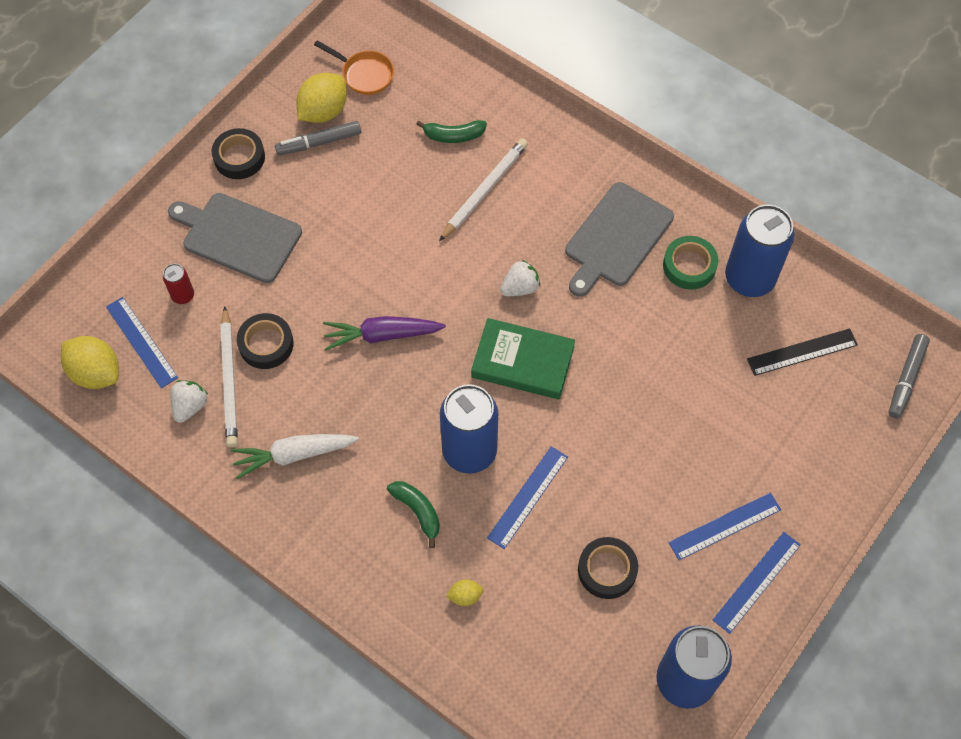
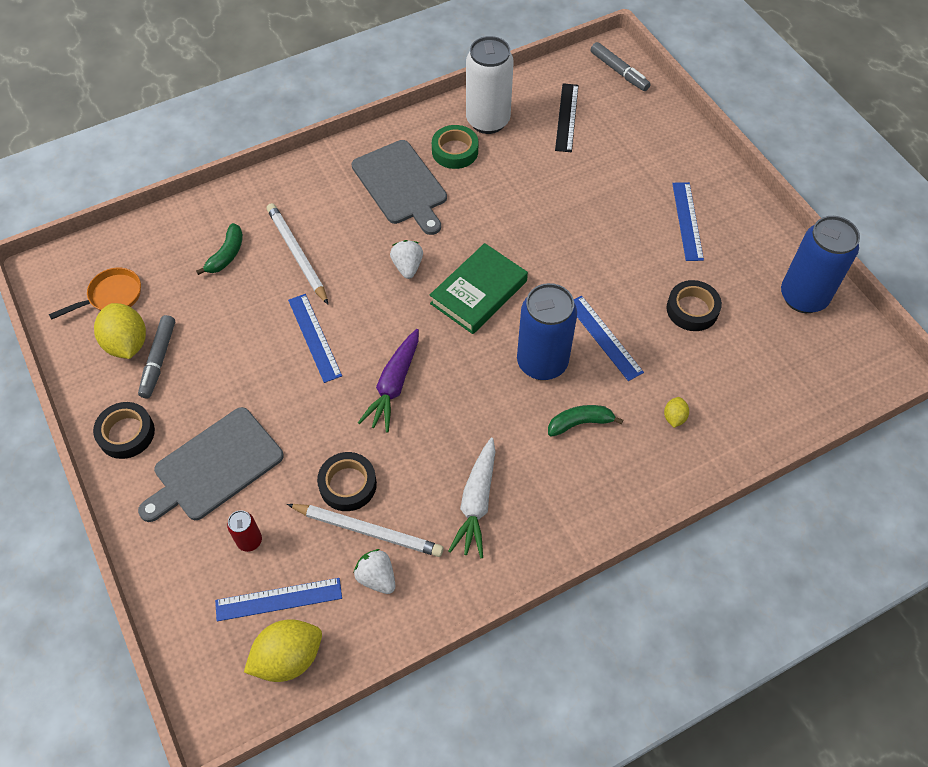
camera: 65 degrees left, 5 degrees down
blue ruler [713,532,801,634] -> blue ruler moved to [288,294,342,383]
blue can [725,205,794,297] -> white can [466,36,514,134]

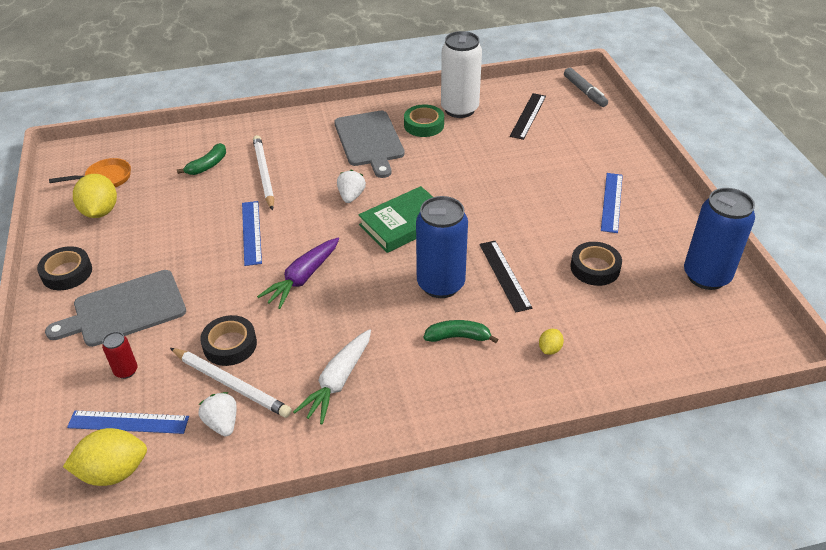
camera: 15 degrees right, 15 degrees down
grey marker [138,315,175,398] -> none
blue ruler [574,295,644,381] -> black ruler [479,241,533,313]

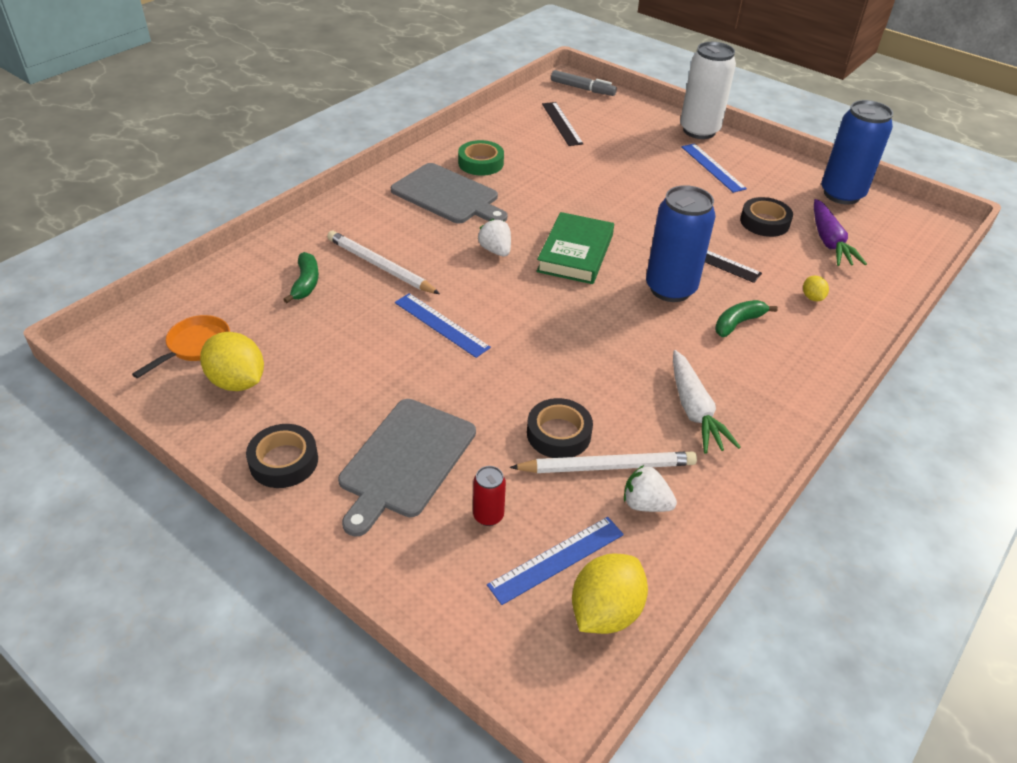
camera: 40 degrees left, 0 degrees up
purple carrot [257,238,339,309] -> purple carrot moved to [814,199,867,266]
white can [441,31,482,118] -> white can moved to [680,42,736,139]

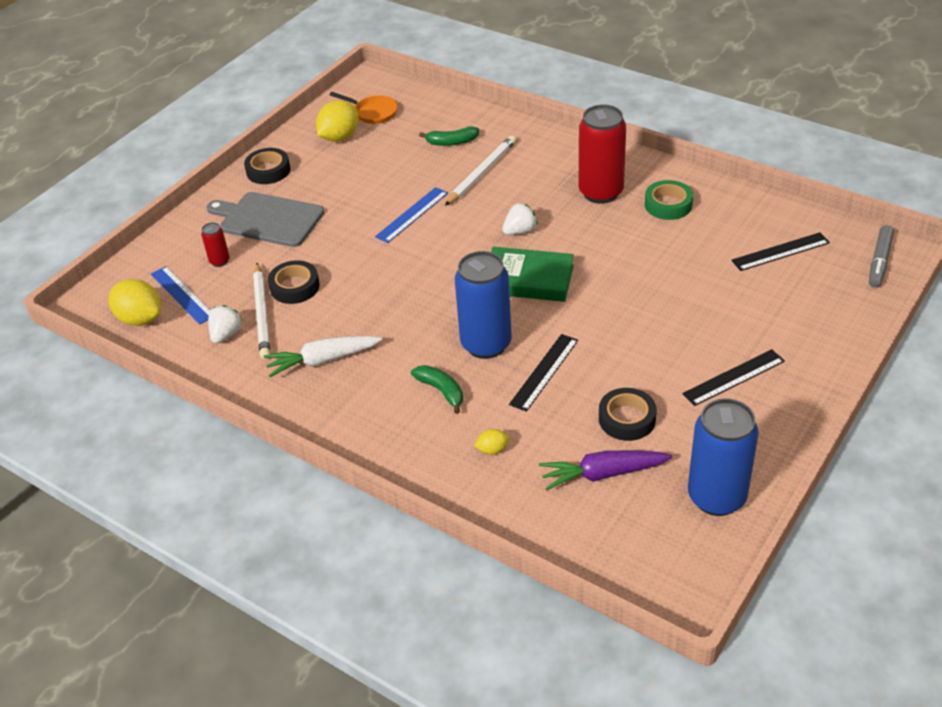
camera: 90 degrees right, 0 degrees up
grey cutting board [391,163,508,224] -> red can [579,105,626,204]
white can [680,42,736,139] -> none
blue ruler [681,143,747,193] -> black ruler [682,349,785,406]

